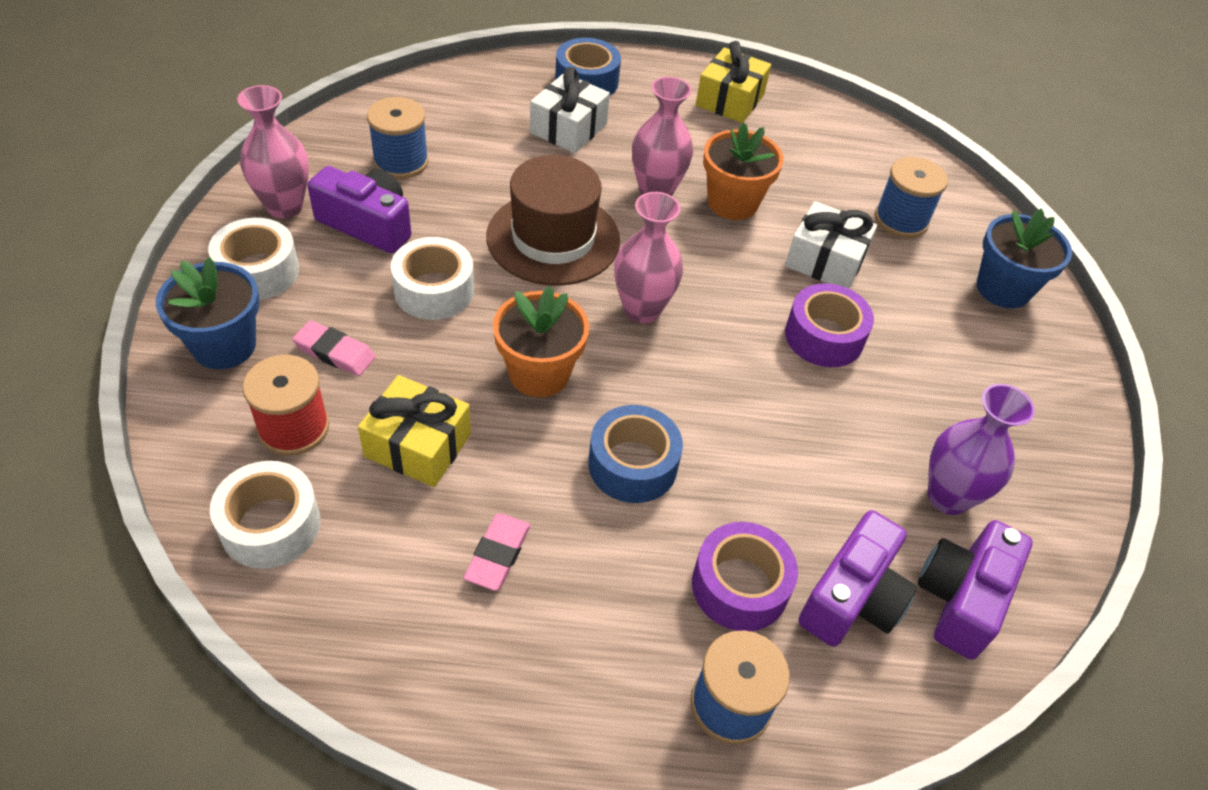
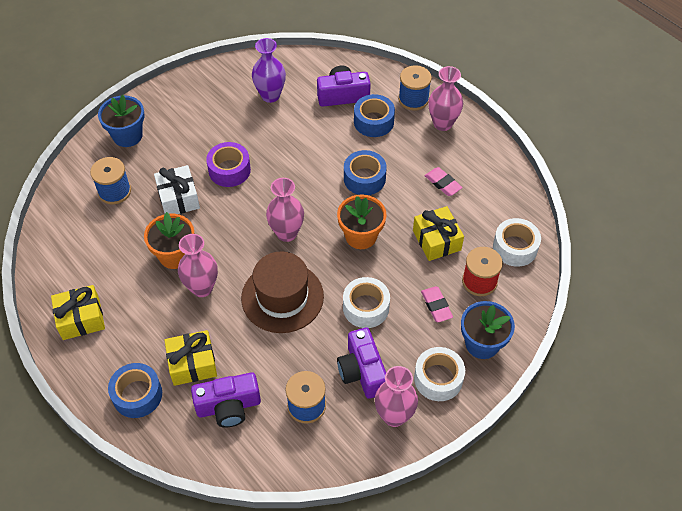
camera: 130 degrees left, 5 degrees up
pink eraser [463,513,531,591] -> pink eraser turned 75 degrees clockwise [425,167,463,196]
white gift [530,67,610,153] -> yellow gift [164,330,217,386]
purple tape [692,522,798,631] -> blue tape [354,94,395,137]
purple camera [918,520,1033,660] -> purple camera moved to [191,372,261,428]
none -> pink vase [428,66,463,131]

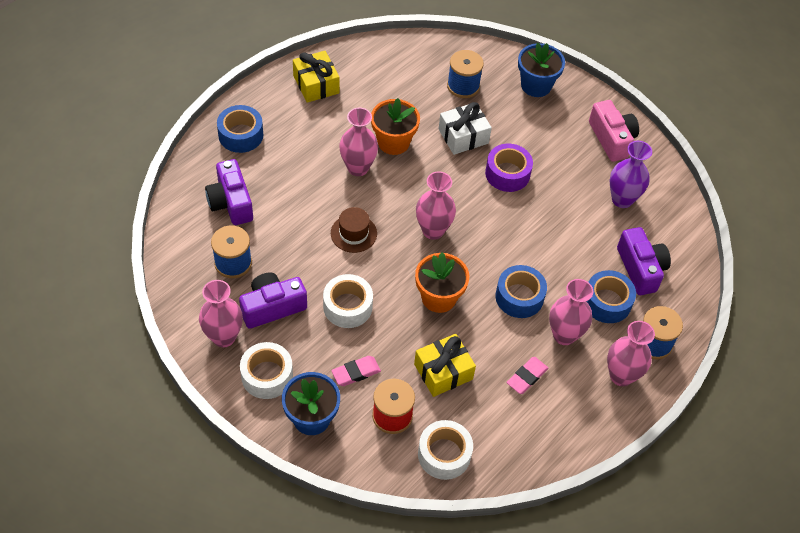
camera: 80 degrees right, 0 degrees up
yellow gift [164,330,217,386] -> none
brown hat [241,252,324,333] -> brown hat [331,207,377,253], size x0.55
none -> pink vase [549,279,593,345]
none -> pink camera [589,100,639,162]

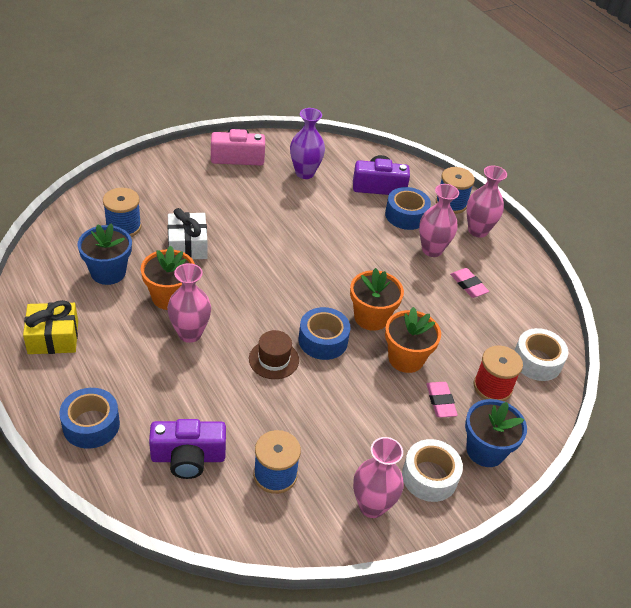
camera: 75 degrees left, 10 degrees down
purple camera [239,272,307,329] -> none
white tape [323,274,373,328] -> none
yellow gift [414,334,476,397] -> none
pink vase [416,172,456,240] -> none
purple tape [485,144,533,192] -> none
blue tape [495,265,547,318] -> blue tape moved to [299,307,351,360]
blue flower pot [518,42,565,97] -> blue flower pot moved to [77,223,132,285]
none -> orange flower pot [385,307,441,373]

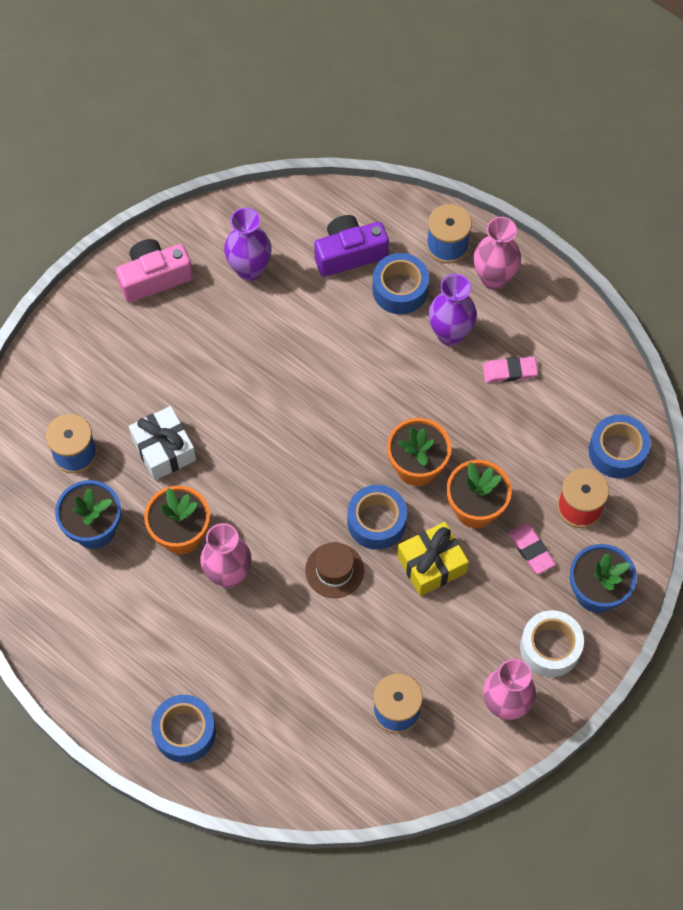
camera: 15 degrees left, 20 degrees up
yellow gift [23,300,78,354] -> yellow gift moved to [397,522,469,596]
purple camera [149,419,226,479] -> none
pink vase [419,184,459,257] -> purple vase [429,274,477,346]
pink eraser [450,268,489,298] -> pink eraser turned 45 degrees counterclockwise [483,356,538,383]
white tape [514,328,568,381] -> blue tape [589,415,651,478]

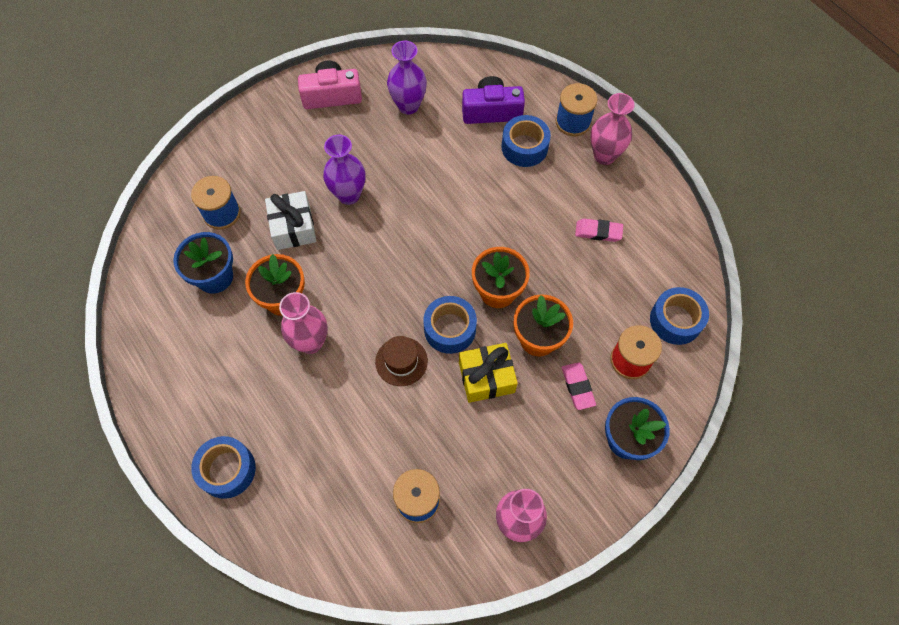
camera: 15 degrees right, 0 degrees up
purple vase [429,274,477,346] -> purple vase moved to [323,135,365,205]
white tape [520,610,584,677] -> none

